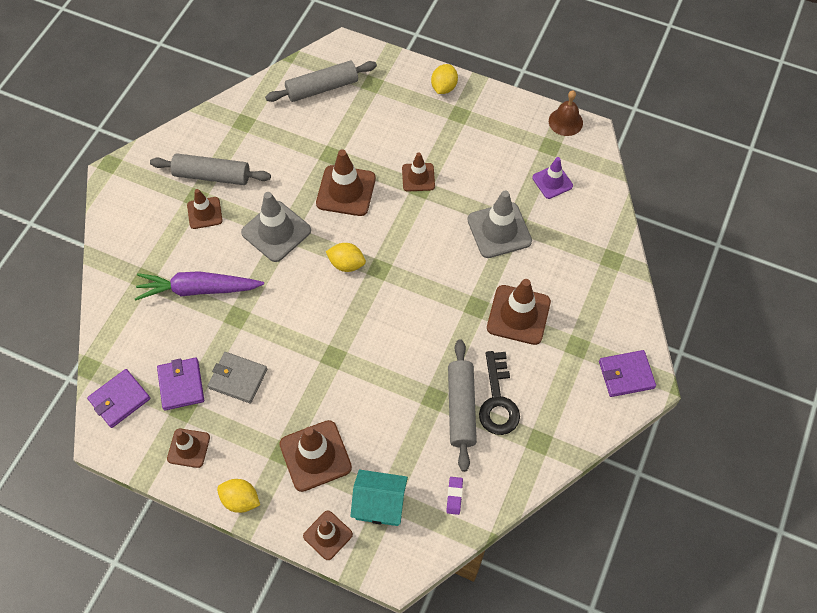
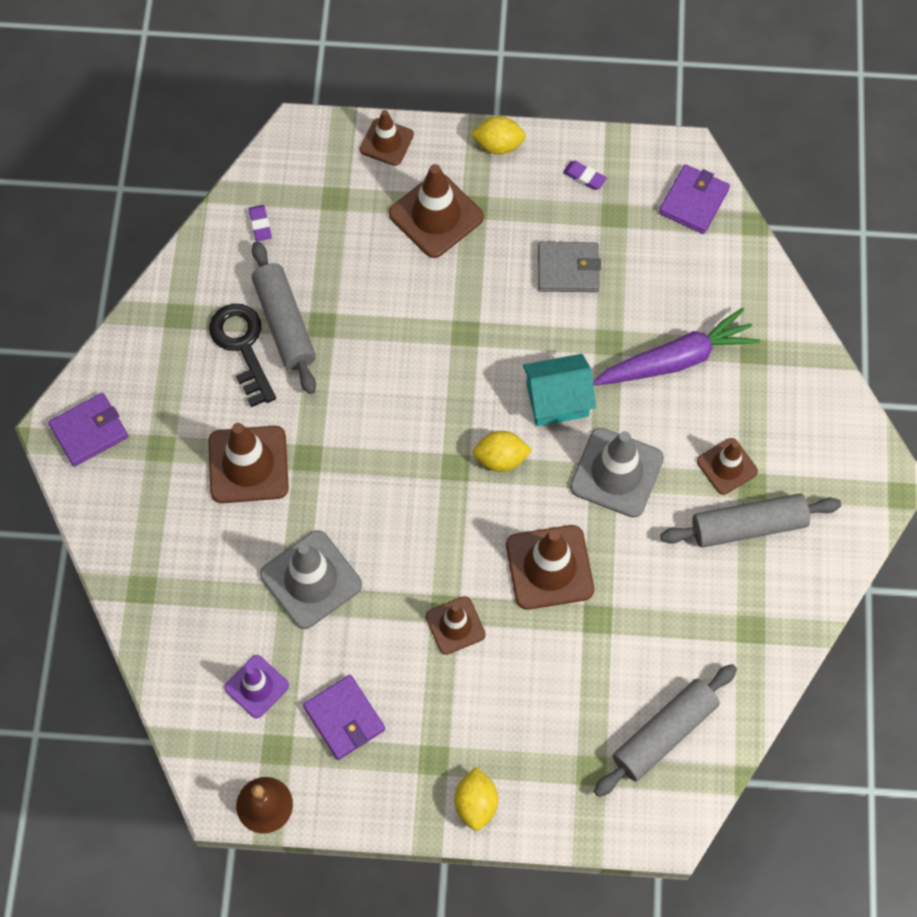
camera: 160 degrees right, 5 degrees up
purple wallet [157,357,204,411] -> purple wallet moved to [303,675,385,760]
brown traffic cone [167,428,210,468] -> purple eraser [563,161,607,190]
turquoise house [350,470,408,526] -> turquoise house moved to [523,354,596,426]

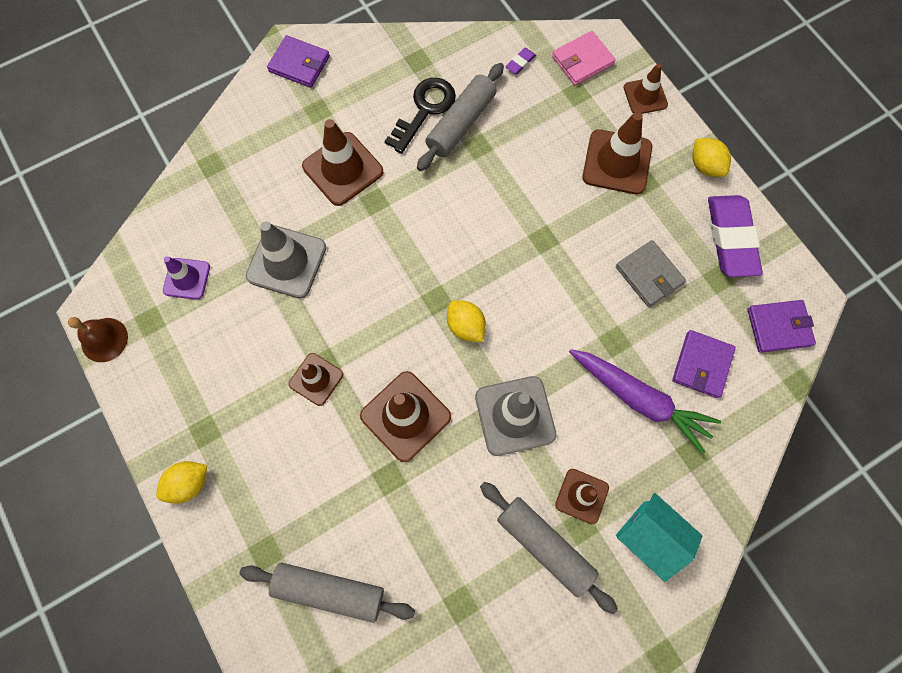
camera: 55 degrees right, 5 degrees up
purple wallet [303,675,385,760] -> purple wallet moved to [672,330,736,398]
turquoise house [523,354,596,426] -> turquoise house moved to [616,493,702,582]
purple eraser [563,161,607,190] -> purple eraser [708,195,763,277], size x2.45
none -> pink wallet [552,31,616,85]

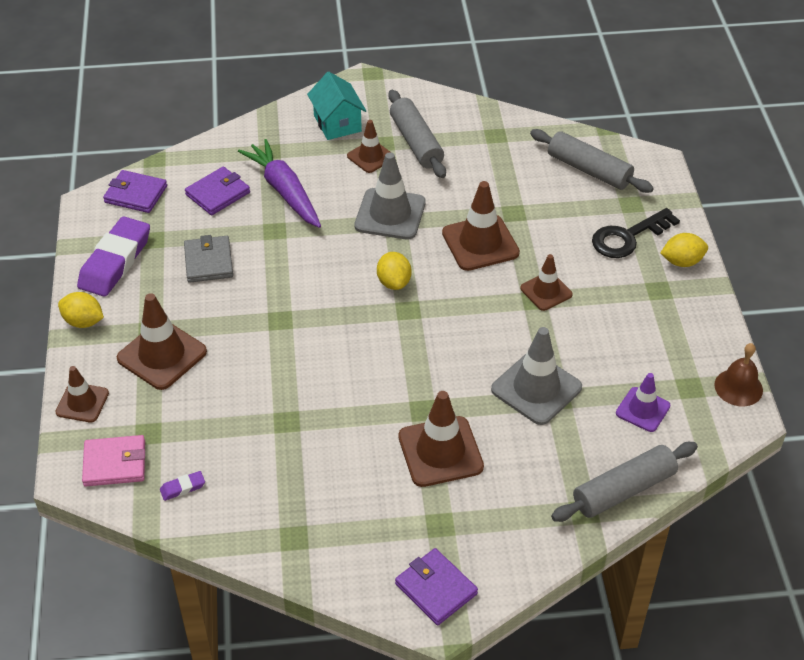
camera: 155 degrees left, 25 degrees down
black key [384,78,456,154] -> black key moved to [592,208,680,258]
grey rolling pin [417,63,504,171] -> grey rolling pin moved to [551,442,698,522]
yellow lemon [692,138,731,177] -> yellow lemon turned 60 degrees counterclockwise [58,292,104,328]

